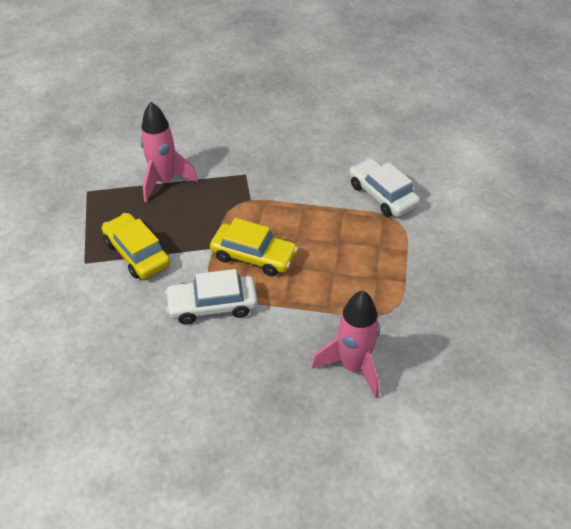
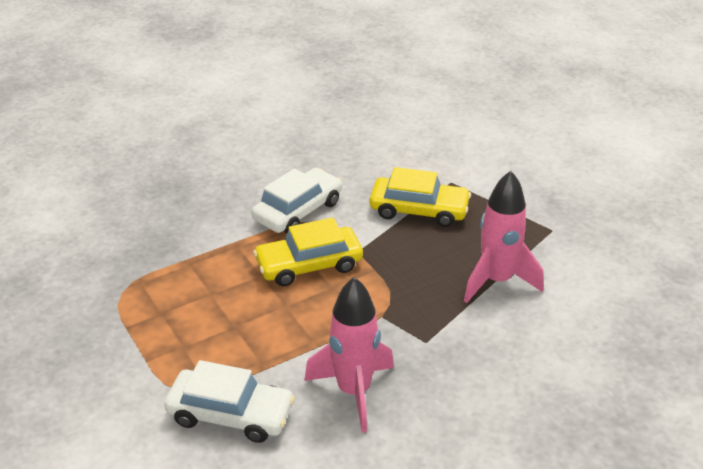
camera: 140 degrees right, 10 degrees down
pink rocket [312,291,380,398] -> pink rocket moved to [304,277,394,433]

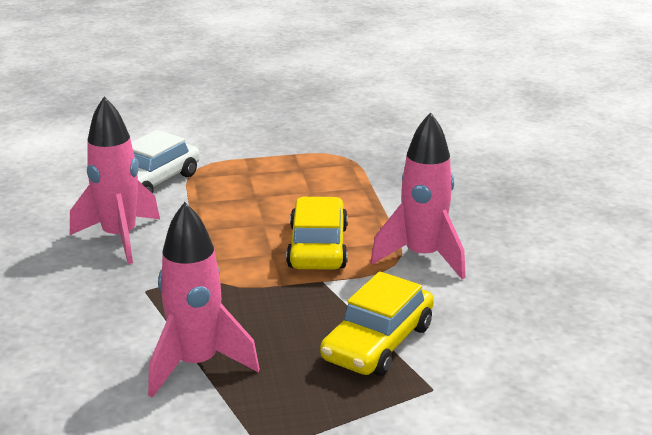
camera: 110 degrees right, 10 degrees down
white car [251,168,342,233] -> pink rocket [370,112,466,279]

